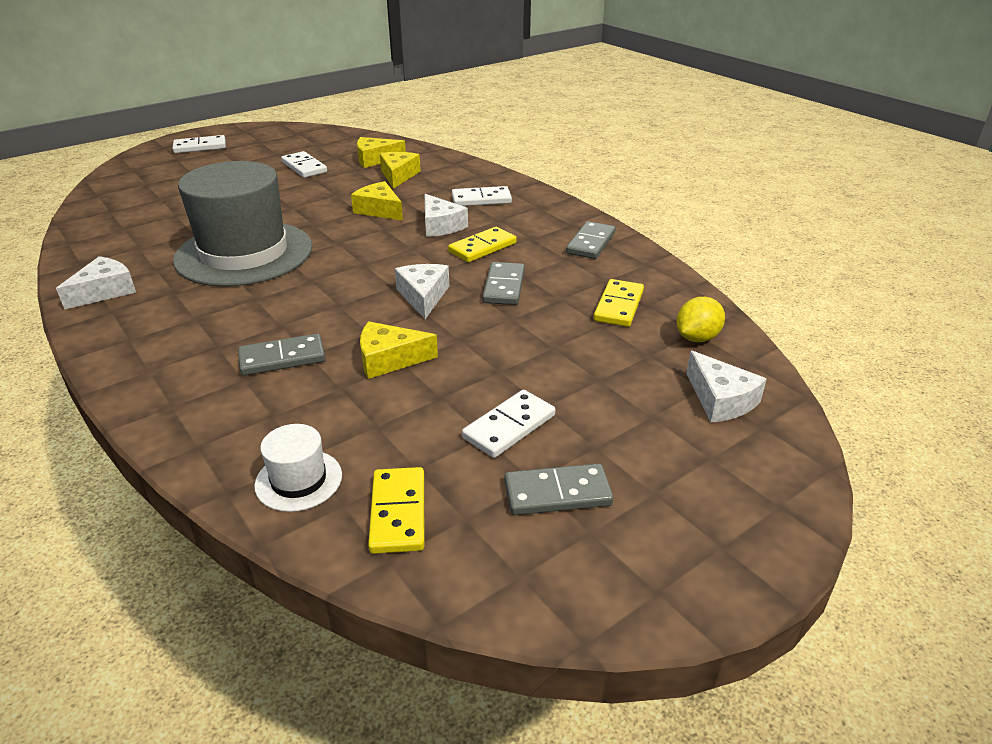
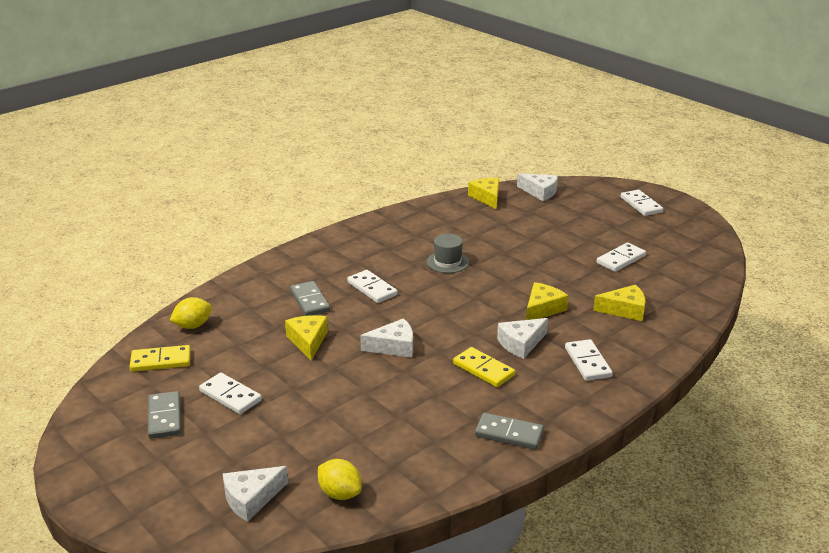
camera: 85 degrees right, 5 degrees down
white cheese [56,256,136,310] -> white cheese moved to [517,173,558,201]
grey hat [173,161,312,287] -> grey hat [427,234,469,273], size x0.42
white hat [254,424,342,512] -> yellow lemon [169,297,212,329]
yellow cheese [357,137,406,168] -> yellow cheese moved to [468,178,499,210]
grey domino [482,262,525,305] -> none
yellow domino [593,279,644,327] -> none
none -> white domino [347,270,398,303]

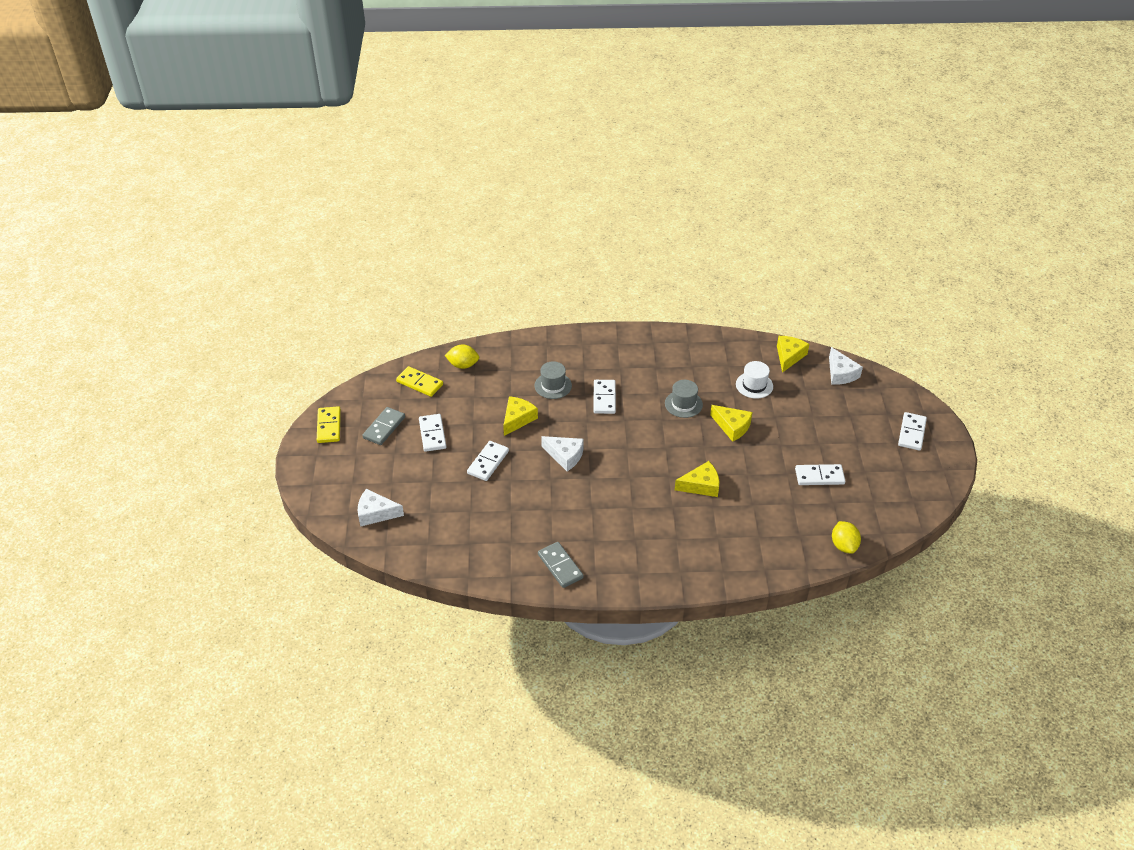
camera: 40 degrees right, 15 degrees up
grey domino [290,281,330,316] -> grey hat [535,361,572,399]
yellow lemon [318,459,362,500] -> yellow lemon moved to [832,521,861,554]
yellow domino [453,347,515,387] -> yellow domino moved to [317,406,341,443]
white cheese [497,318,548,359] -> none
white domino [565,339,613,381] -> white domino moved to [467,441,509,481]
yellow cheese [593,284,646,321] -> yellow cheese moved to [710,405,753,442]
none -> white hat [736,361,773,399]

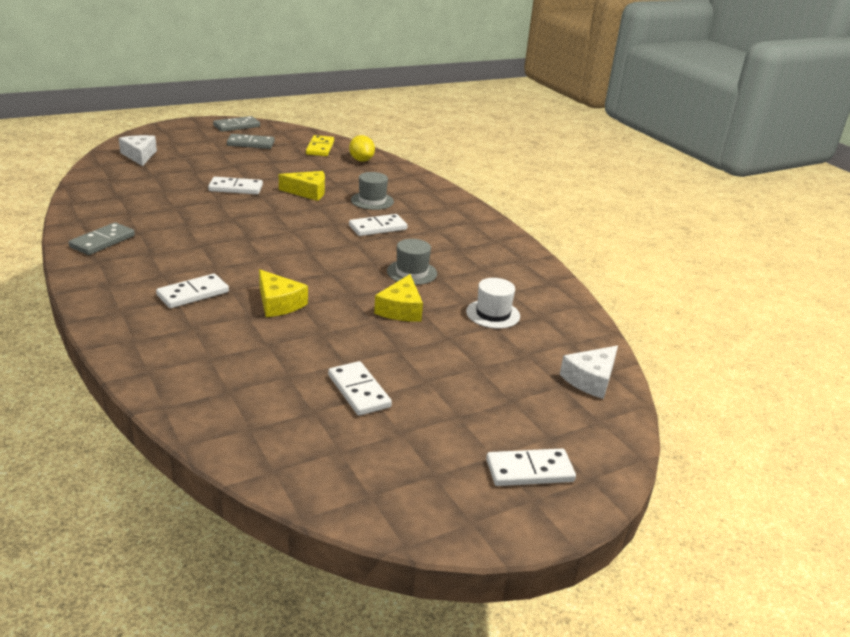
camera: 60 degrees right, 15 degrees down
yellow domino [317,406,341,443] -> grey domino [213,116,260,132]
white domino [419,414,446,452] -> white domino moved to [156,274,229,308]
white cheese [541,436,584,471] -> none
yellow cheese [777,336,809,373] -> none
yellow lemon [832,521,861,554] -> none

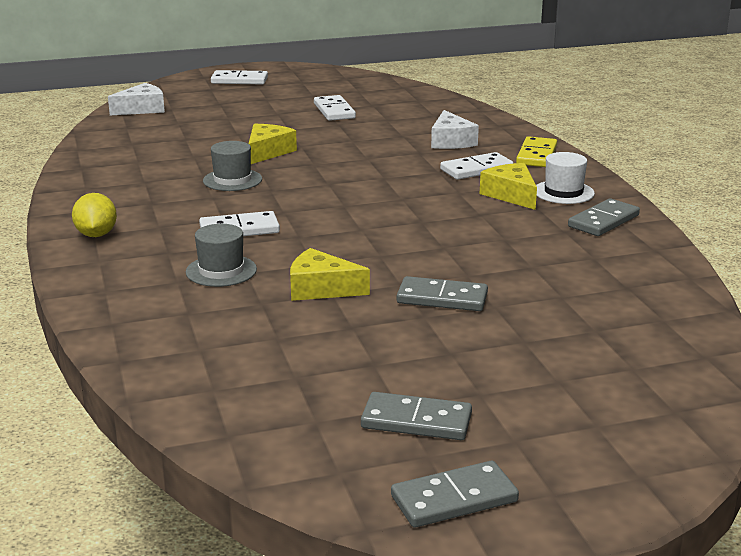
camera: 165 degrees left, 5 degrees down
white cheese [119,135,157,166] -> white cheese moved to [431,110,479,149]
white domino [208,177,263,194] -> grey domino [397,276,488,311]
yellow cheese [259,269,308,317] -> yellow cheese moved to [480,163,537,210]
yellow domino [306,135,334,156] -> yellow domino moved to [516,136,557,167]
yellow lemon [349,135,375,162] -> yellow lemon moved to [72,193,117,237]
white hat [466,278,520,329] -> white hat moved to [536,152,595,204]

